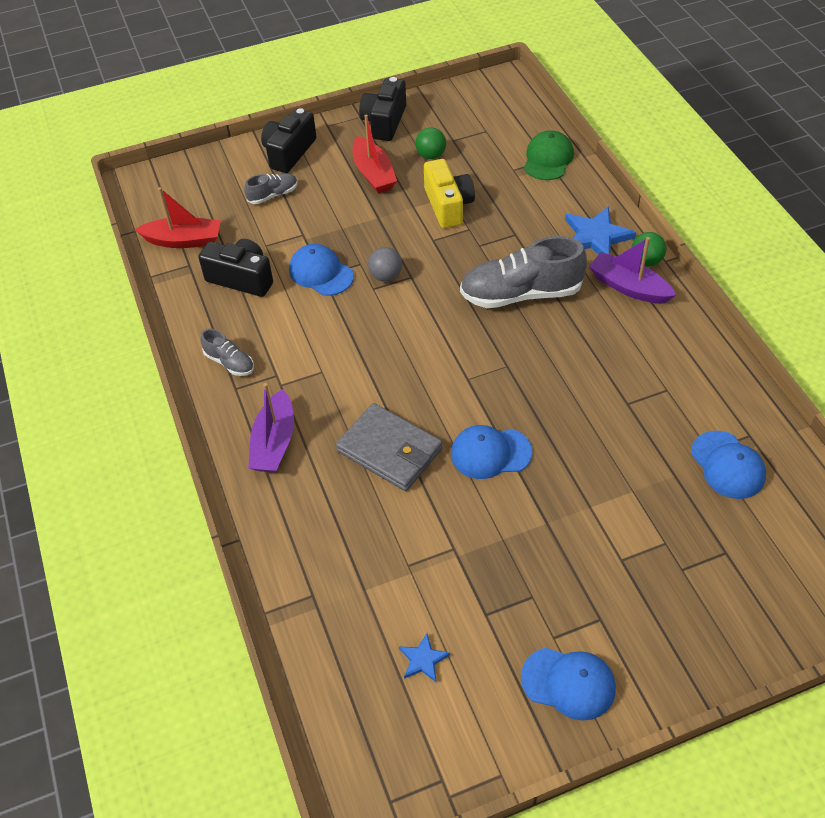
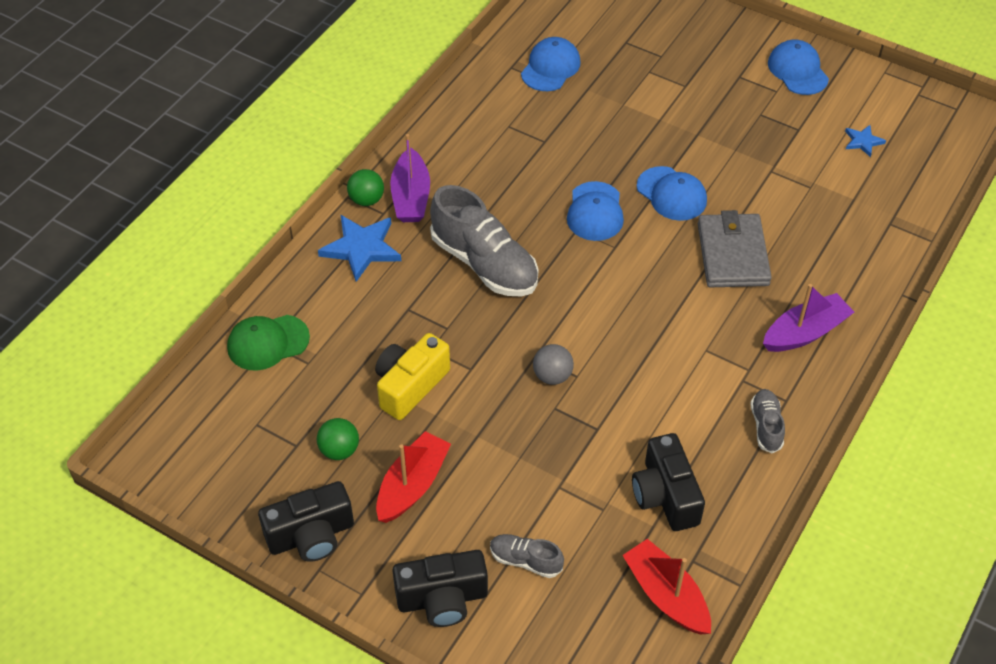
camera: 130 degrees left, 0 degrees up
blue cap [289,244,354,296] -> blue cap moved to [567,181,624,241]

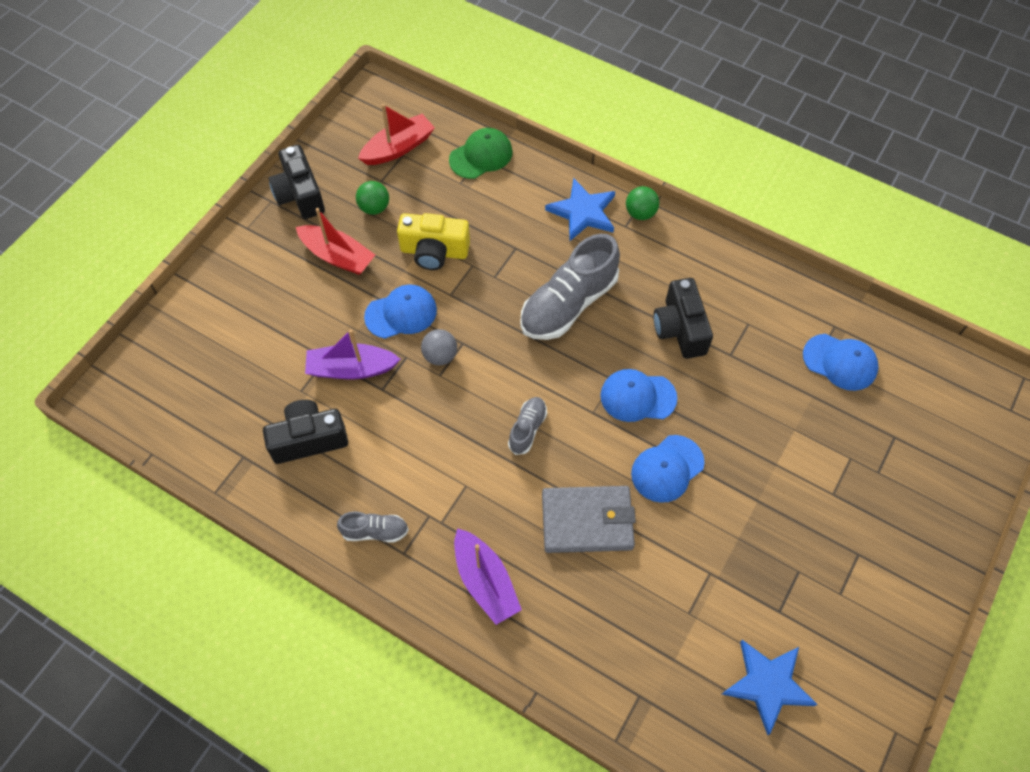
camera: 90 degrees right, 10 degrees up
green cap [227,315,310,370] -> green cap turned 75 degrees clockwise [449,128,513,179]
yellow camera [375,333,450,420] -> yellow camera turned 150 degrees clockwise [397,213,470,270]
purple boat [390,134,430,222] -> purple boat moved to [305,329,401,379]
black camera [392,550,488,627] -> black camera moved to [653,278,713,359]
grey shoe [490,534,564,578] -> grey shoe moved to [508,397,547,455]
red boat [622,539,711,635] -> red boat moved to [358,104,435,165]
blue cap [768,39,829,95] -> blue cap moved to [364,285,437,339]
blue star [845,125,886,157] -> blue star [722,640,818,735], size x1.88

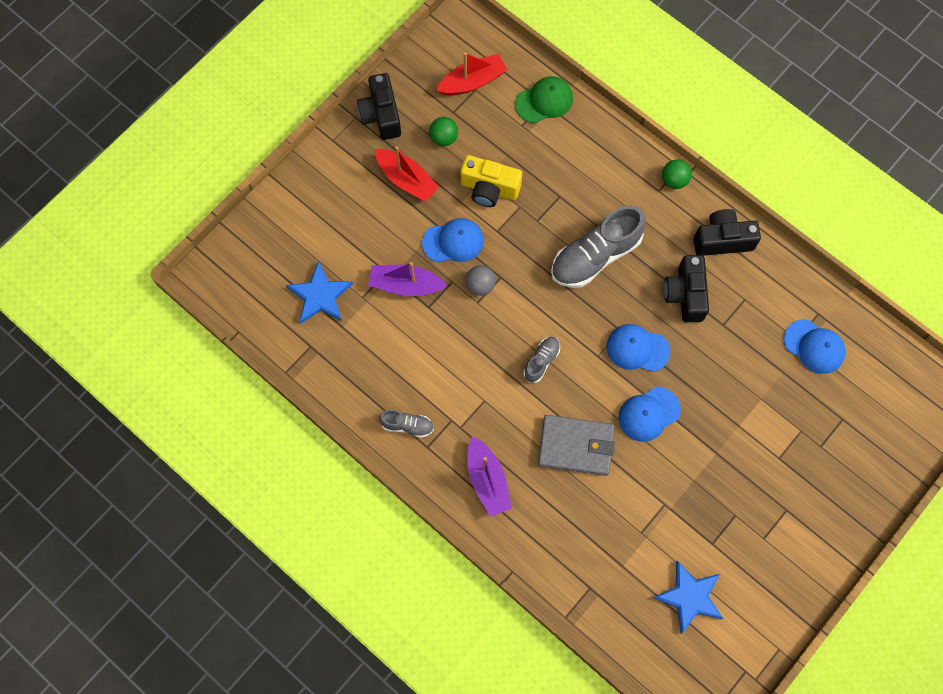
camera: 10 degrees right, 10 degrees up
black camera [263,400,348,464] -> black camera moved to [693,209,761,256]
blue star [545,178,615,241] -> blue star moved to [286,261,353,324]

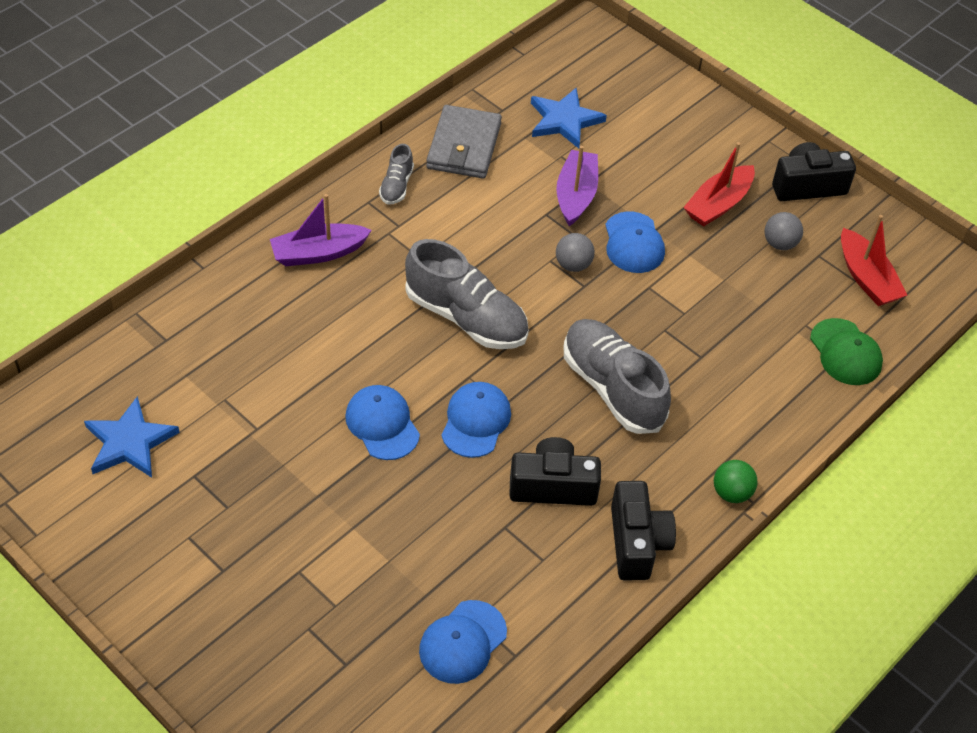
camera: 90 degrees right, 20 degrees down
green ball [429,117,458,146] -> grey ball [765,212,803,250]
yellow camera [460,155,522,207] -> none
grey shoe [524,337,560,383] -> grey shoe [405,239,529,349], size x2.04
grey wallet [538,415,615,476] -> grey wallet moved to [426,105,502,179]

